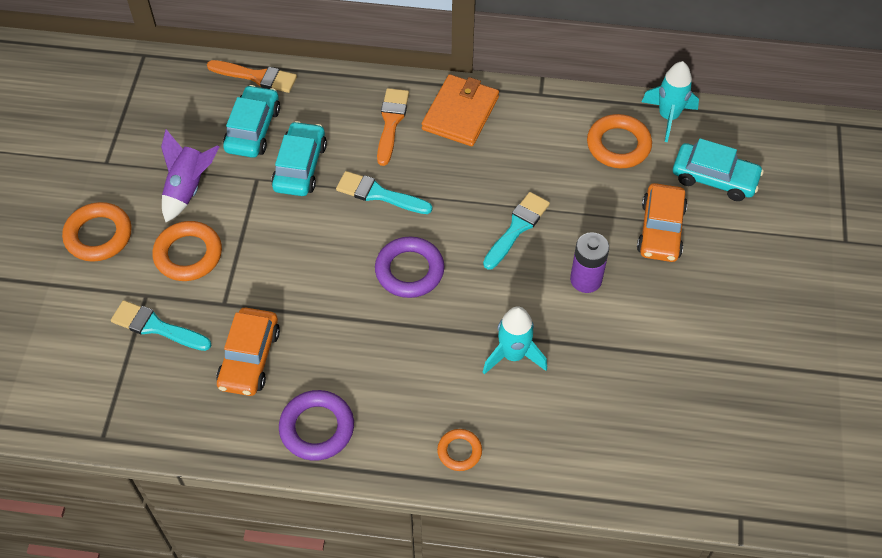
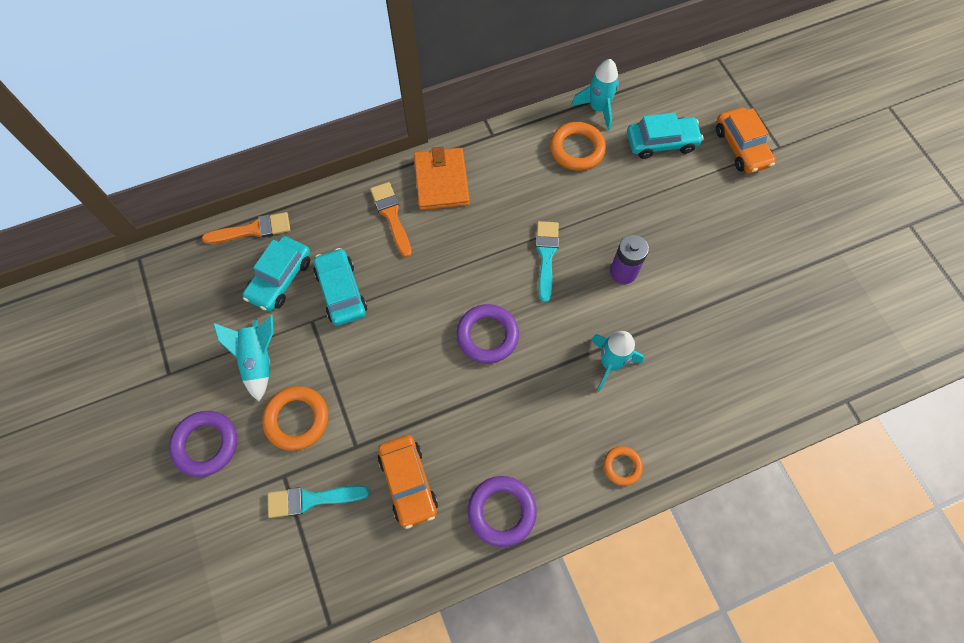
camera: 30 degrees left, 10 degrees up
orange ring [62,202,132,262] -> purple ring [169,411,237,477]
purple rocket [161,130,219,222] -> turquoise rocket [213,315,273,401]
turquoise car [223,85,280,158] -> turquoise car turned 135 degrees counterclockwise [242,236,310,311]
turquoise brush [336,171,432,214] -> none
orange car [637,183,687,262] -> orange car moved to [716,108,776,174]

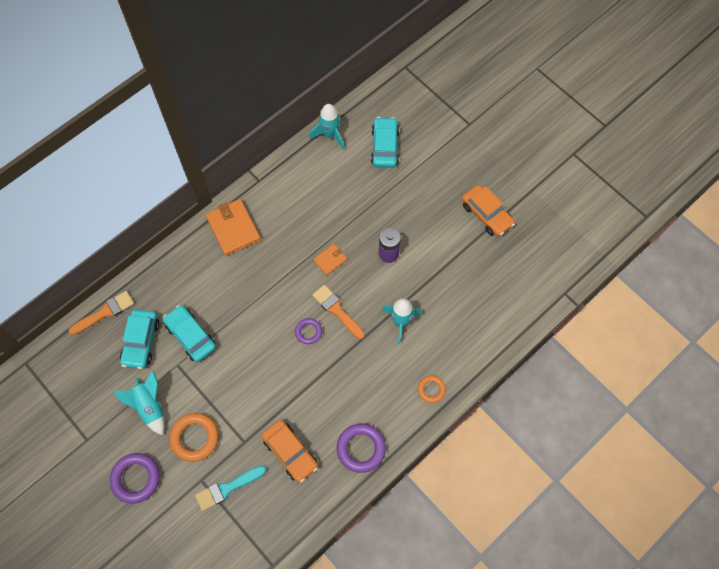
camera: 20 degrees left, 0 degrees up
orange brush [370,182,412,257] -> orange brush moved to [312,285,365,339]
purple ring [456,304,519,363] -> purple ring [295,318,322,344], size x0.59
turquoise brush [536,221,559,303] -> orange wallet [313,244,347,275]
orange ring [550,122,606,171] -> none
turquoise car [627,112,704,159] -> turquoise car turned 60 degrees counterclockwise [371,117,399,168]
orange car [716,108,776,174] -> orange car moved to [462,185,515,237]

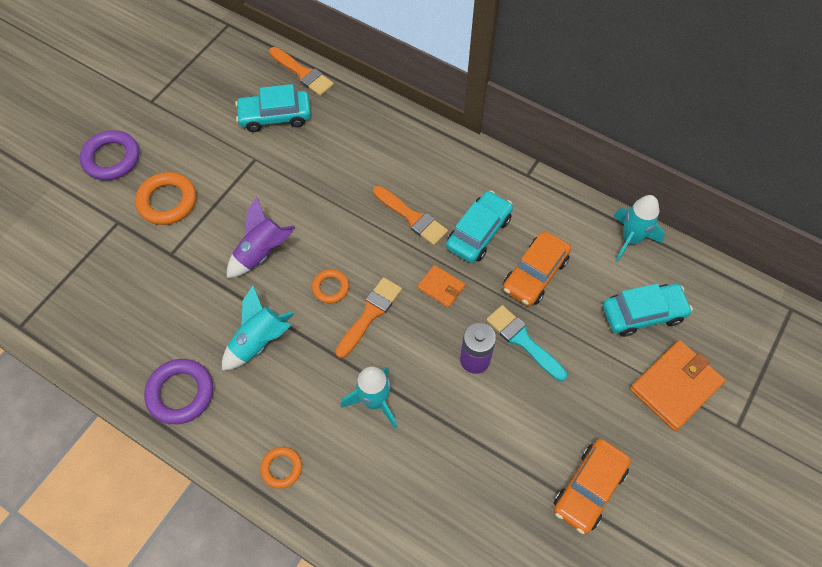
camera: 75 degrees right, 5 degrees down
turquoise rocket [113,370,165,435] -> turquoise rocket moved to [222,285,294,371]
turquoise car [163,305,216,362] -> turquoise car moved to [446,191,513,263]
turquoise brush [195,466,266,511] -> turquoise brush moved to [486,305,567,381]
orange wallet [206,199,261,256] -> orange wallet moved to [630,340,725,431]
orange car [262,420,318,483] -> orange car moved to [503,231,571,306]
purple ring [295,318,322,344] -> orange ring [312,269,349,304]
none -> purple rocket [227,197,295,278]
none -> orange brush [373,186,448,246]

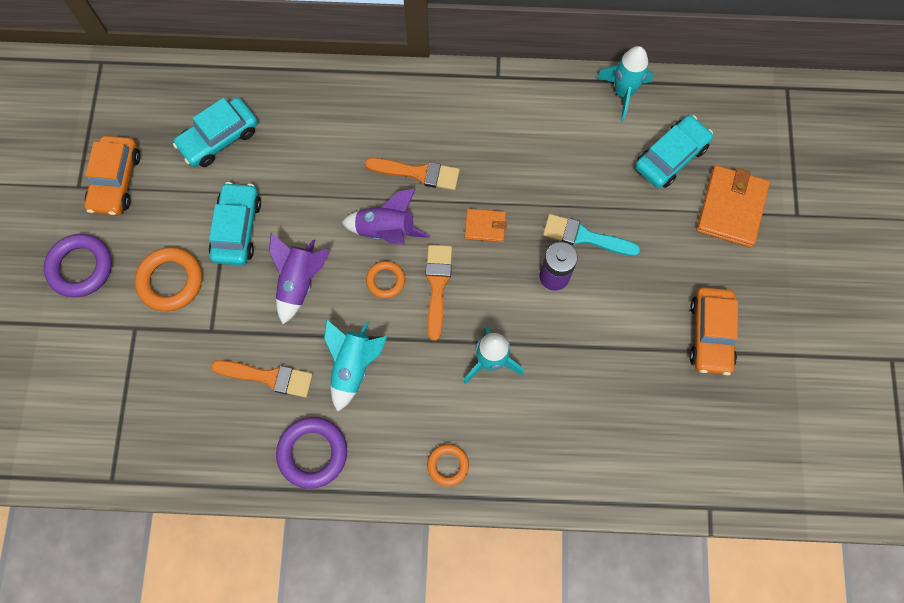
camera: 30 degrees left, 10 degrees up
orange brush [269,47,334,96] -> orange brush moved to [211,360,313,398]
turquoise car [446,191,513,263] -> turquoise car moved to [209,182,261,265]
orange car [503,231,571,306] -> orange car moved to [84,136,140,215]
none -> purple rocket [341,189,430,245]

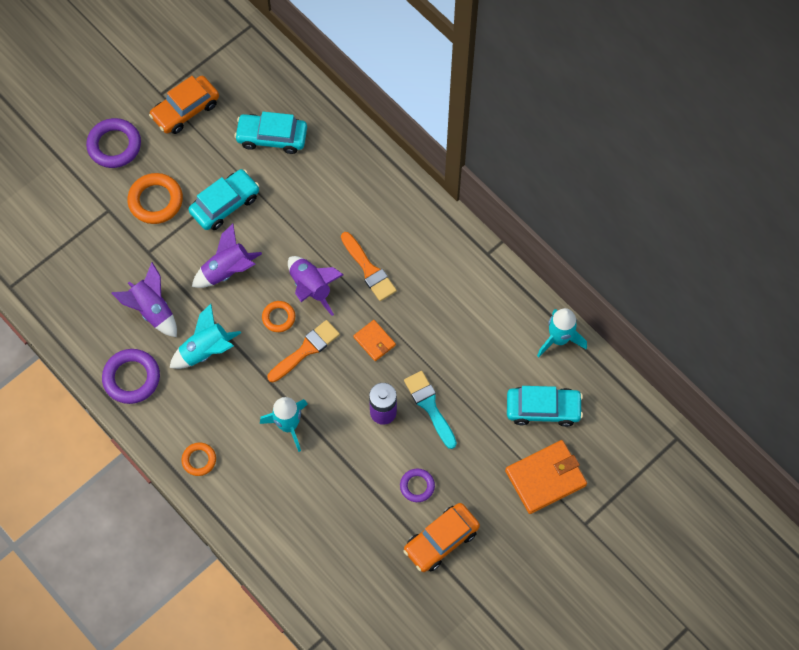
camera: 45 degrees right, 5 degrees down
orange brush [211,360,313,398] -> purple rocket [111,262,177,337]
none -> purple ring [400,469,435,502]

